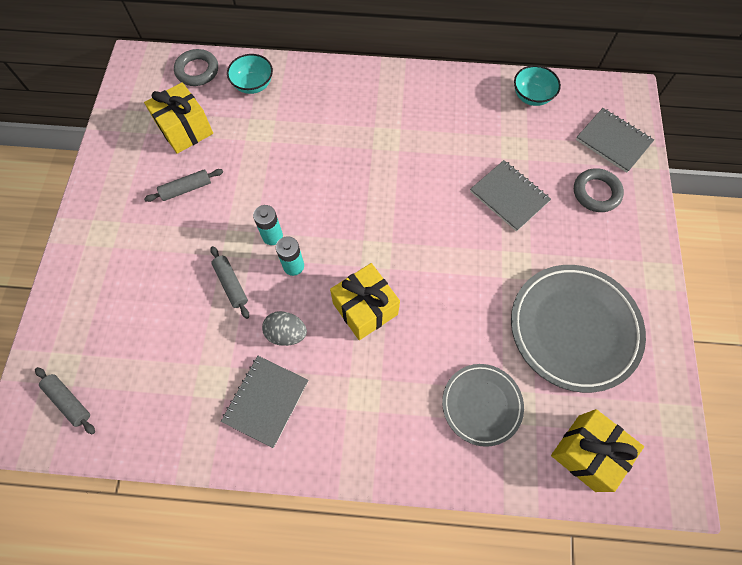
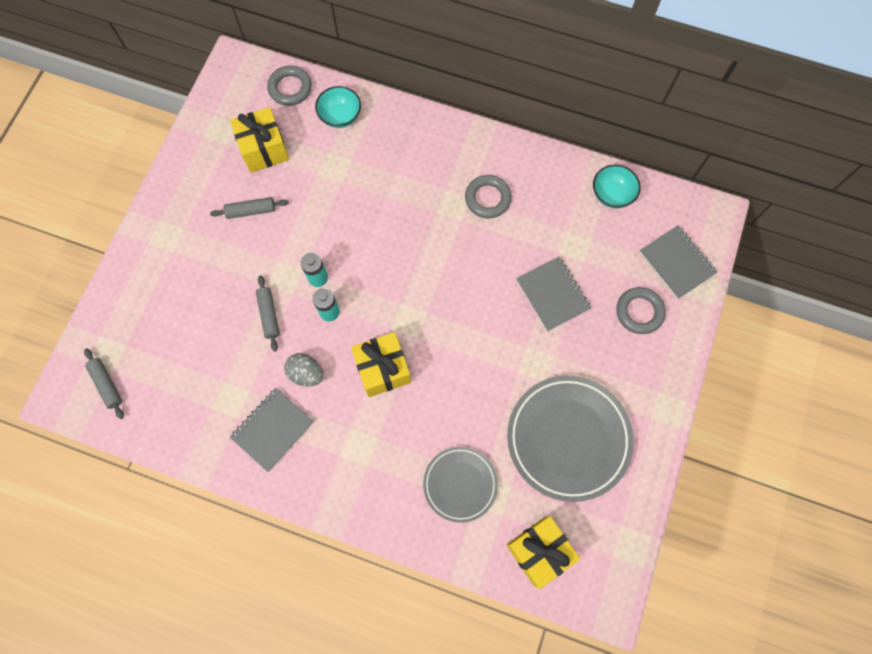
camera: 15 degrees right, 5 degrees up
none -> grey ring [465,175,512,218]

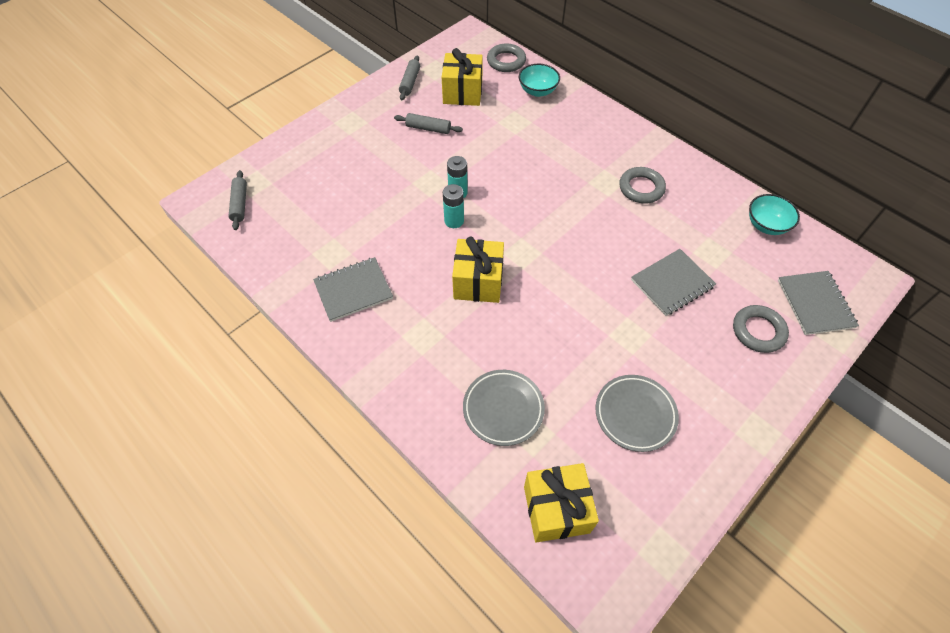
camera: 25 degrees right, 15 degrees down
grey rolling pin [256,275,280,352] -> grey rolling pin moved to [399,55,420,100]
grey egg [284,353,323,387] -> none
grey plate [507,376,634,502] -> grey plate [595,375,679,452], size x0.58
grey notebook [516,257,591,332] -> grey notebook turned 60 degrees clockwise [631,249,716,316]

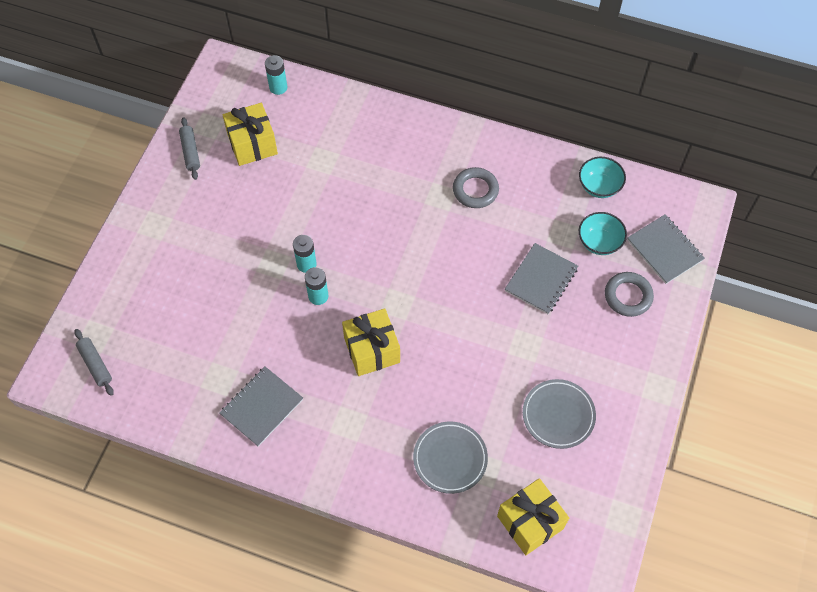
camera: 25 degrees left, 5 degrees up
grey rolling pin [394,113,463,134] -> none
grey ring [487,44,526,72] -> turquoise battery [265,55,287,95]
turquoise bowl [519,64,560,97] -> turquoise bowl moved to [579,212,627,255]

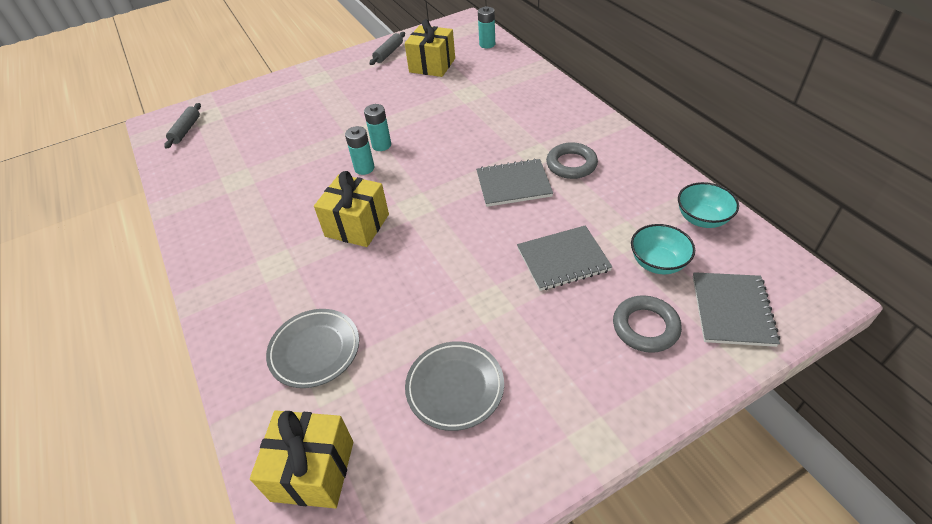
camera: 45 degrees right, 15 degrees down
grey notebook [219,366,303,447] -> grey notebook moved to [476,159,553,207]

